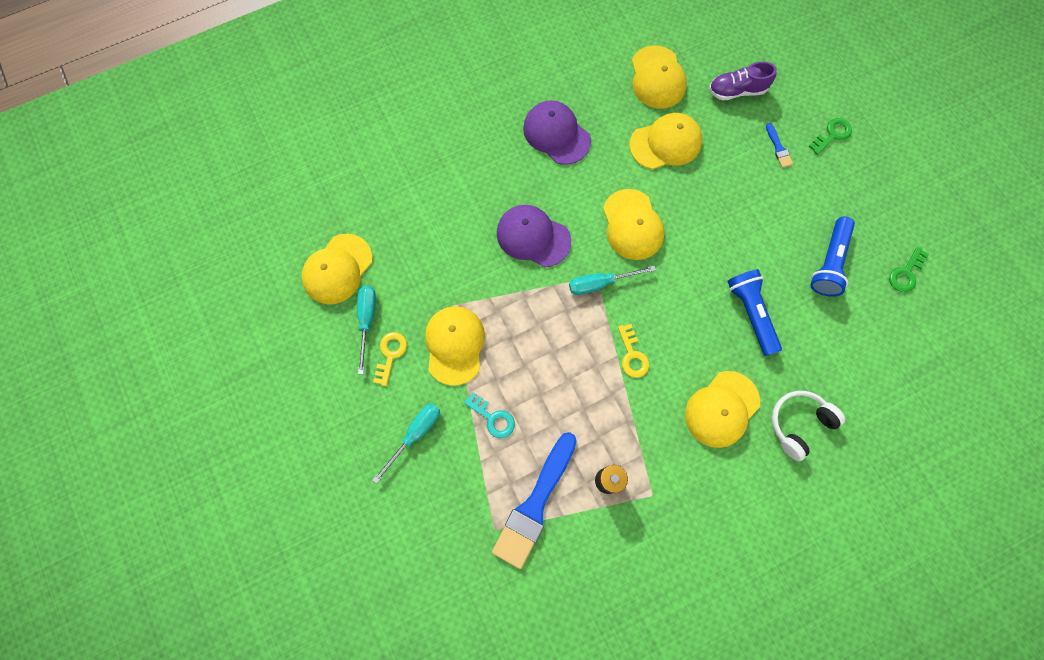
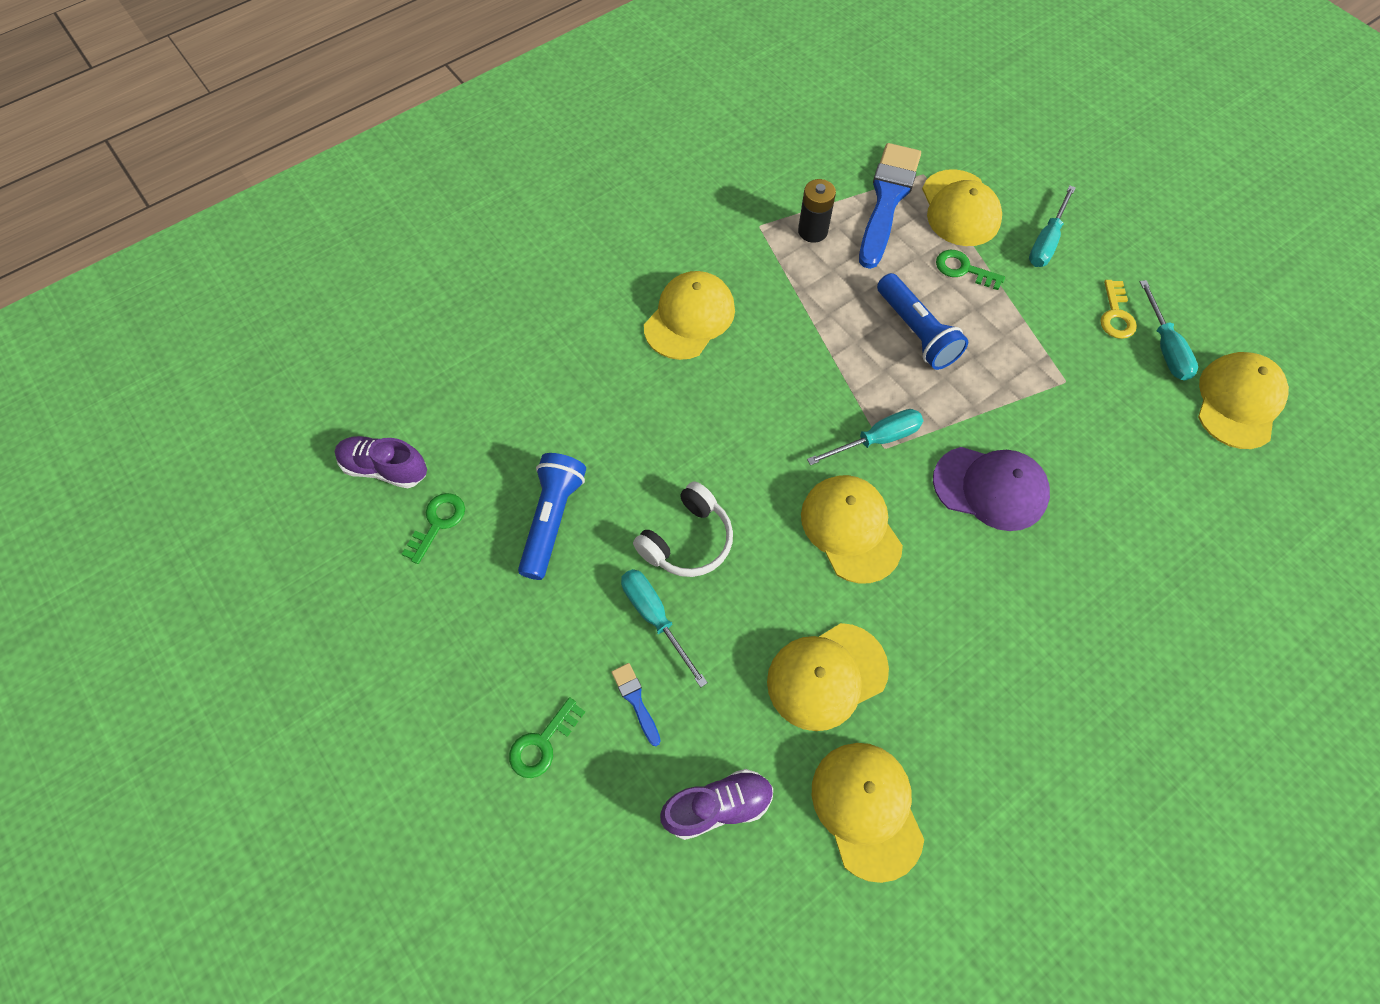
camera: 170 degrees right, 10 degrees down
yellow cap [425,306,485,386] -> yellow cap moved to [922,169,1002,246]
turquoise key [464,393,515,438] -> green key [936,250,1005,290]
purple cap [523,100,591,165] -> none
yellow key [618,324,649,378] -> none
blue flashlight [727,269,782,356] -> blue flashlight moved to [877,273,968,370]
white headphones [772,391,846,461] -> white headphones moved to [633,481,733,577]
none -> purple shoe [335,436,427,489]
none -> turquoise screwdriver [621,569,708,687]

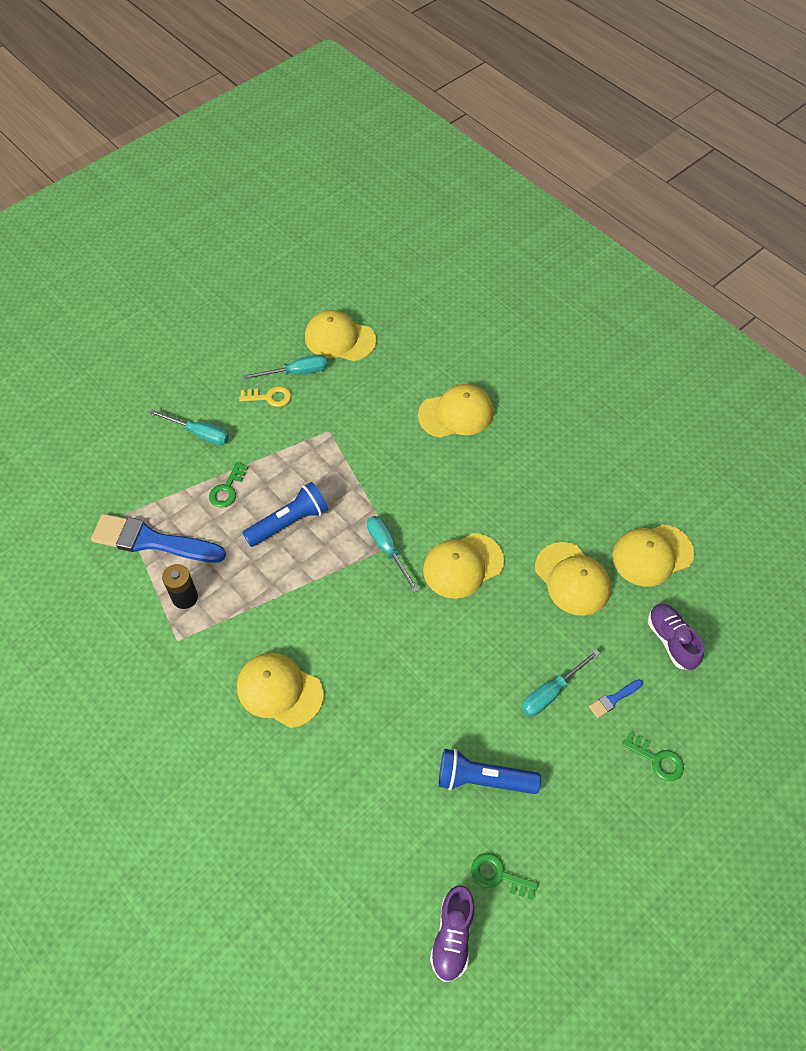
camera: 95 degrees left, 5 degrees down
white headphones [633,481,733,577] -> none
yellow cap [922,169,1002,246] -> yellow cap moved to [418,384,494,438]
purple cap [933,447,1050,531] -> none

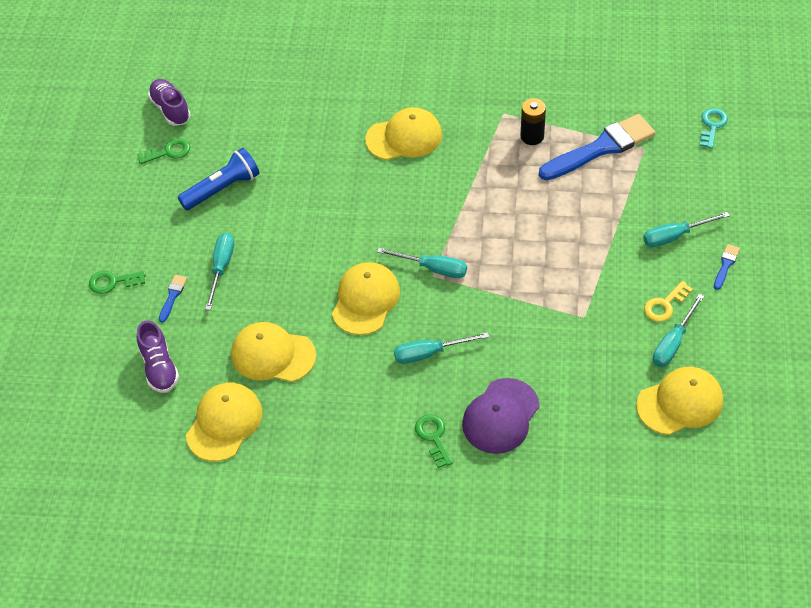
camera: 140 degrees right, 5 degrees down
green key [209,462,248,508] -> green key moved to [415,414,453,468]
blue flashlight [242,482,328,547] -> none
yellow cap [418,384,494,438] -> purple cap [462,378,539,454]
purple shoe [648,603,704,670] -> purple shoe turned 45 degrees clockwise [137,320,179,393]
none -> turquoise screwdriver [394,332,489,364]
none -> turquoise key [700,108,728,149]
none -> blue brush [714,244,740,290]

